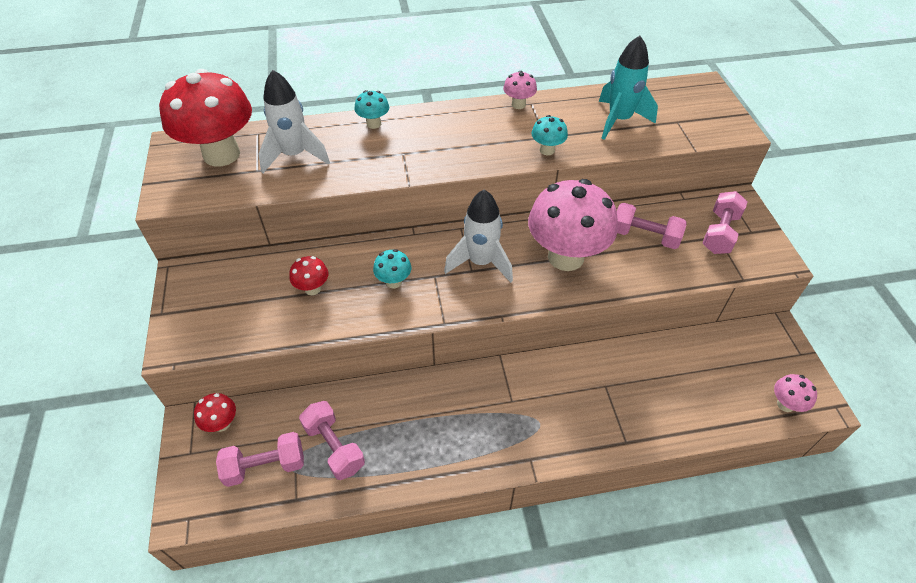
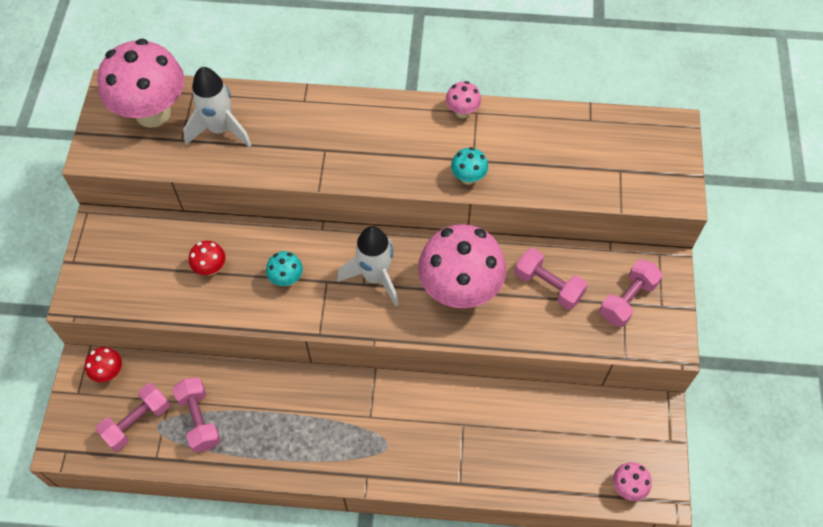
camera: 15 degrees right, 10 degrees up
red mushroom [159,69,252,166] -> pink mushroom [97,39,184,128]
pink dumbbell [216,432,304,487] -> pink dumbbell turned 45 degrees counterclockwise [95,383,170,451]
turquoise mushroom [354,90,389,129] -> none
turquoise rocket [599,35,658,140] -> none

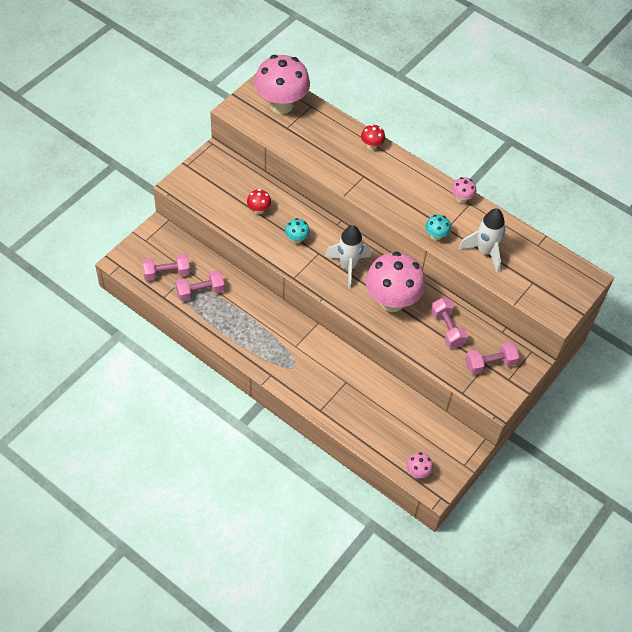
camera: 30 degrees right, 5 degrees down
red mushroom [85,347,122,382] -> red mushroom moved to [361,124,385,150]
pink dumbbell [173,377,221,453] -> pink dumbbell turned 60 degrees clockwise [175,270,225,301]
white rocket [183,67,252,148] -> white rocket moved to [458,208,505,273]

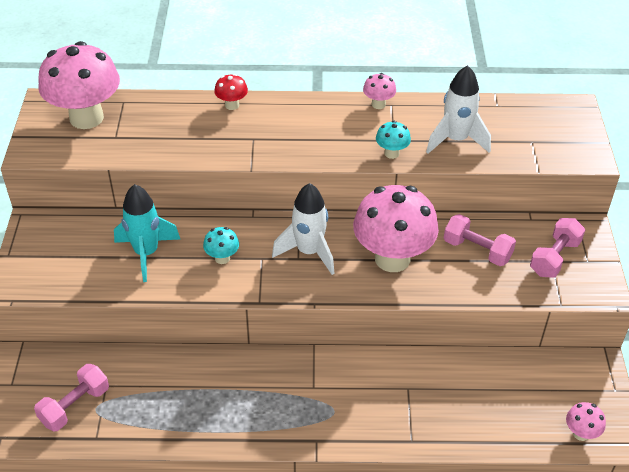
camera: 35 degrees left, 10 degrees down
pink dumbbell [175,270,225,301] -> none
red mushroom [247,189,271,214] -> turquoise rocket [114,184,180,282]

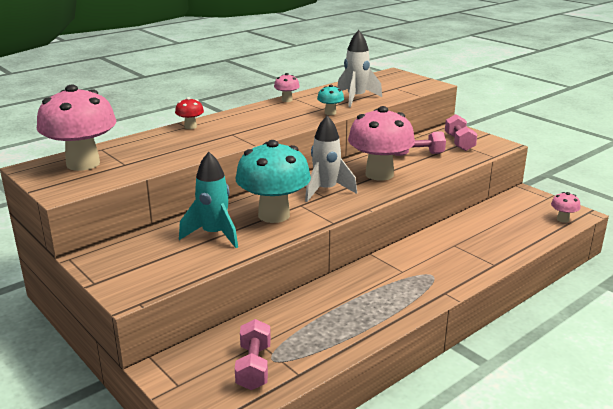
camera: 40 degrees left, 20 degrees down
turquoise mushroom [203,227,239,264] -> turquoise mushroom [236,140,311,223], size x2.32

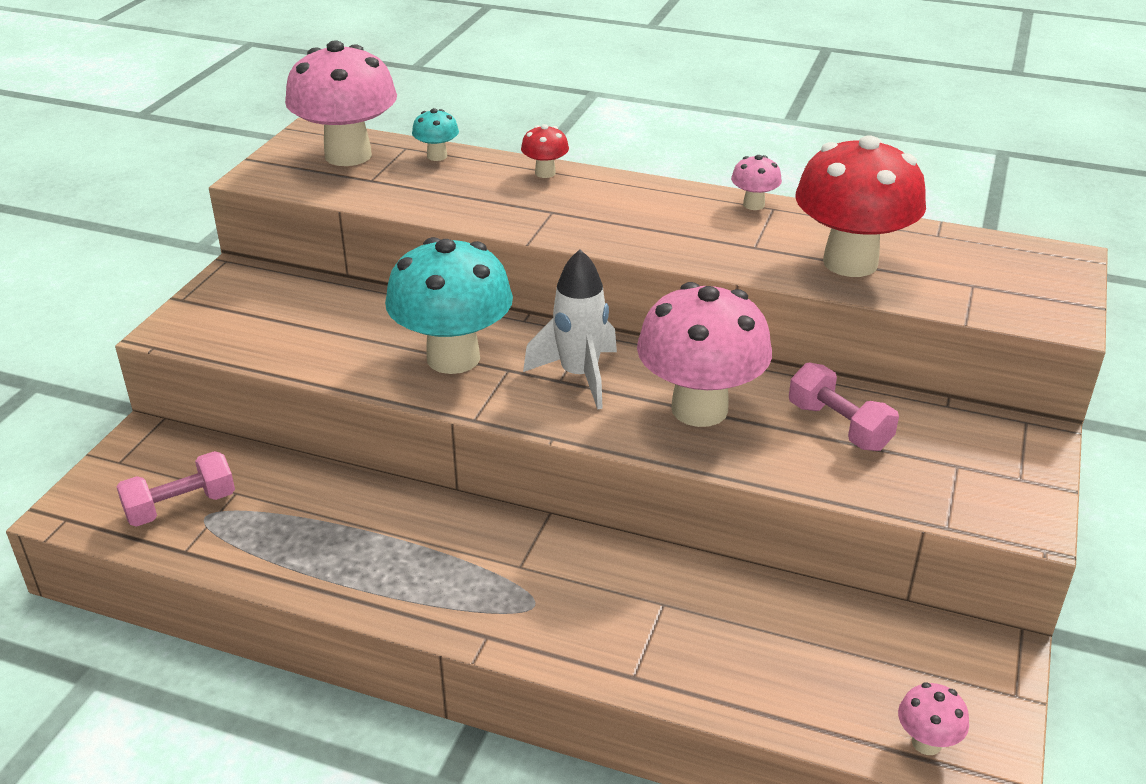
camera: 60 degrees right, 10 degrees up
turquoise rocket [179,152,238,248] -> none
turquoise mushroom [317,85,344,115] -> turquoise mushroom moved to [412,108,459,161]
white rocket [337,30,382,107] -> red mushroom [795,135,926,277]
pink dumbbell [445,114,477,151] -> none

